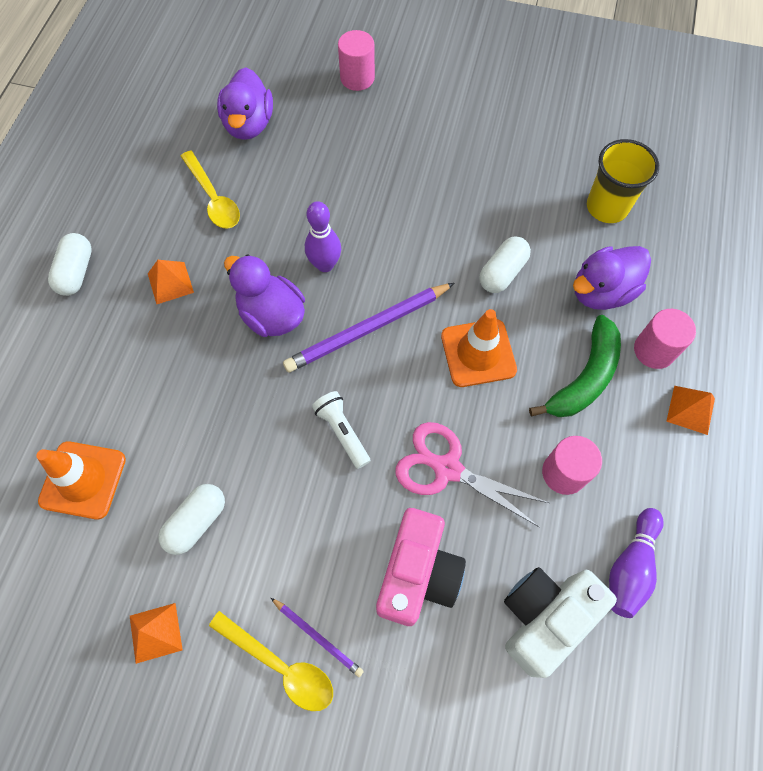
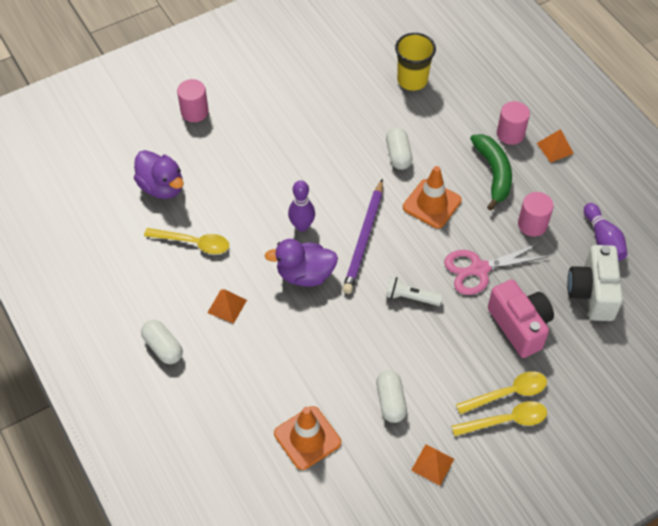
camera: 45 degrees left, 10 degrees down
purple pencil [271,598,364,677] -> yellow spoon [456,371,547,414]
purple duck [573,246,651,310] -> none

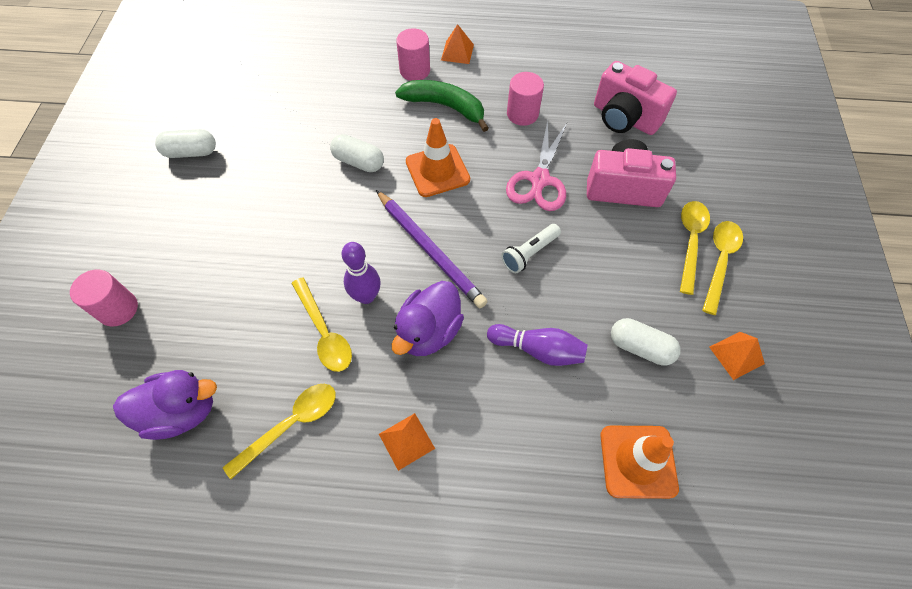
camera: 55 degrees left, 5 degrees up
white capsule [141,320,183,364] -> white capsule moved to [155,129,216,158]
yellow cup [395,33,436,91] -> none
white camera [567,245,623,321] -> pink camera [594,61,677,135]
purple bowling pin [584,203,628,261] -> purple bowling pin moved to [487,324,588,366]
none -> yellow spoon [291,277,352,372]

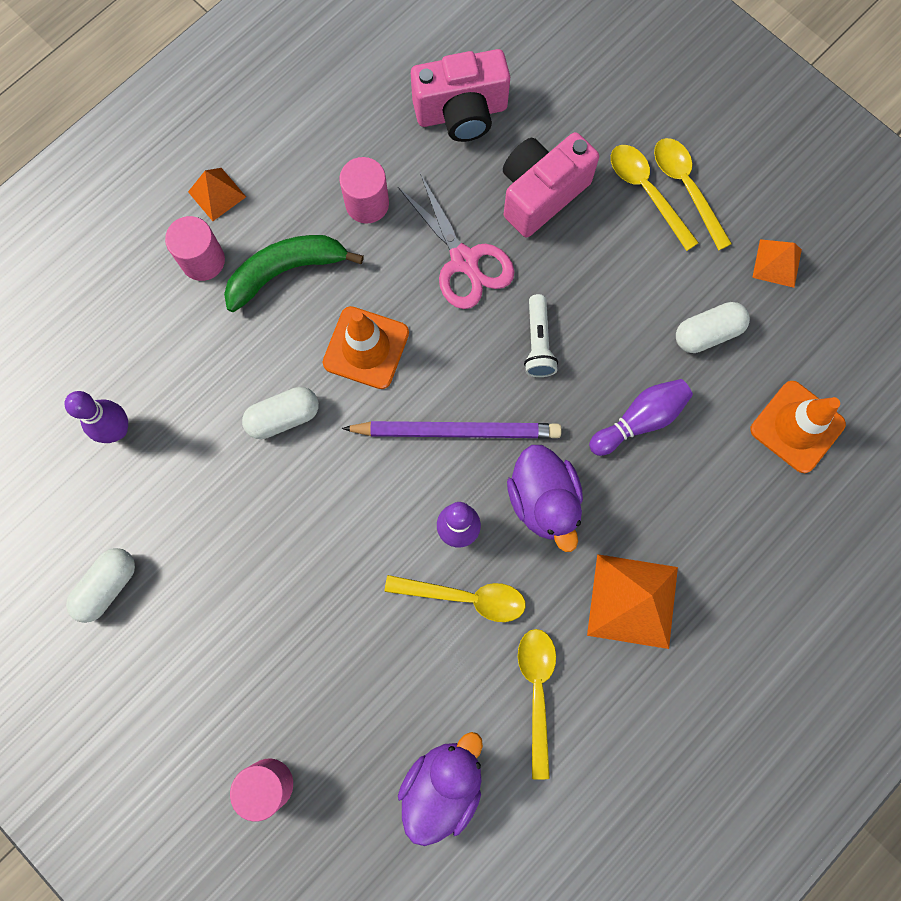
camera: 50 degrees left, 15 degrees up
orange pyramid [379,413,435,471] -> orange pyramid [587,554,678,649], size x1.77
none -> purple bowling pin [64,391,128,443]

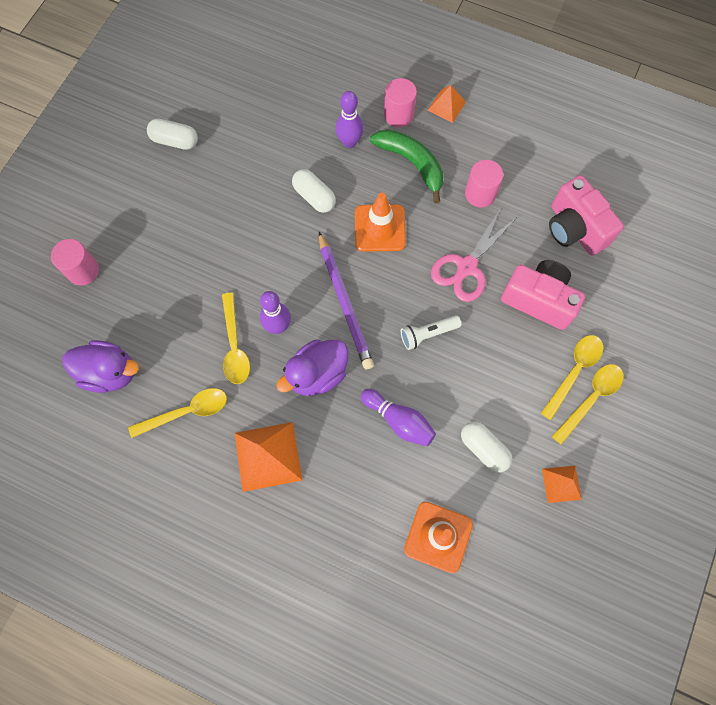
camera: 70 degrees right, 5 degrees down
purple bowling pin [64,391,128,443] -> purple bowling pin moved to [336,91,364,148]

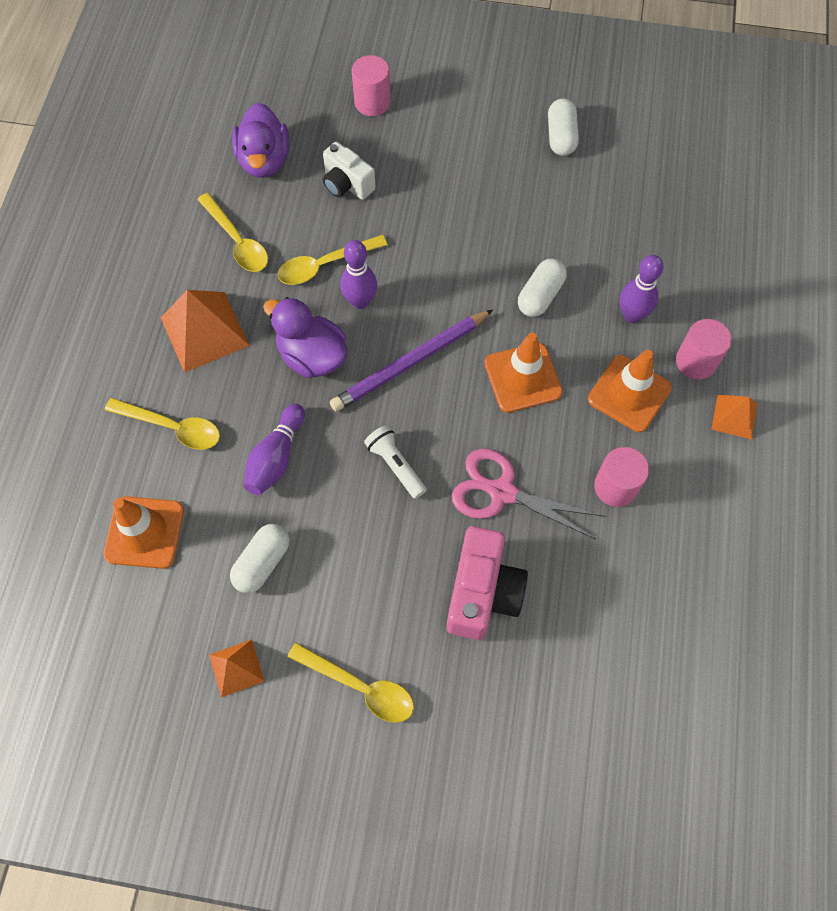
camera: 75 degrees right, 5 degrees down
green banana [370,129,443,203] -> orange traffic cone [588,350,672,432]
yellow spoon [541,335,603,420] -> yellow spoon moved to [105,398,220,450]
pink camera [549,175,624,256] -> none
none -> white camera [323,142,376,200]

